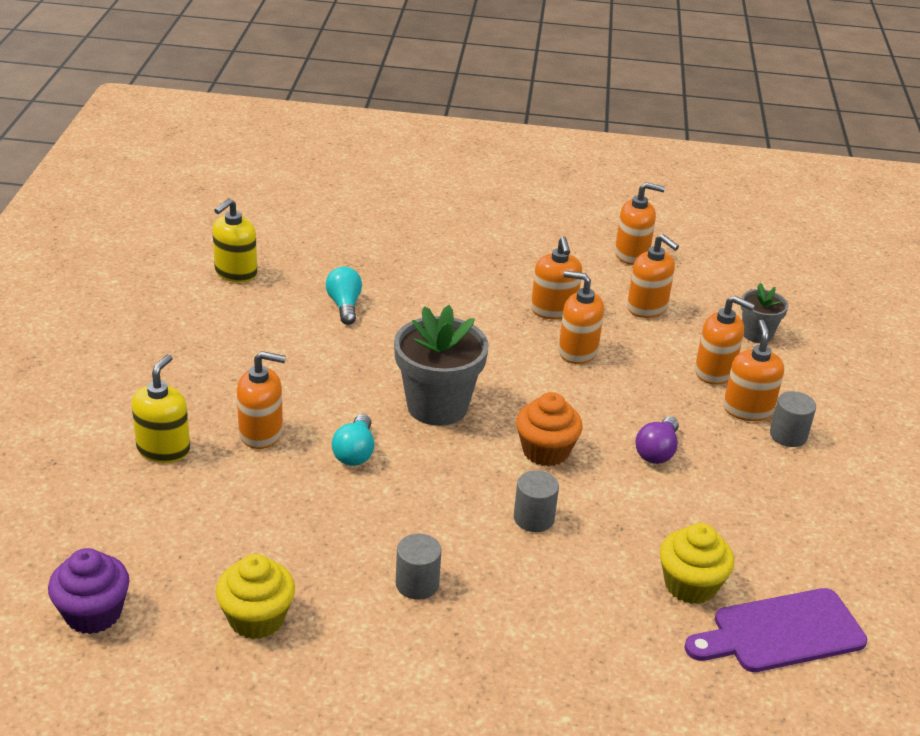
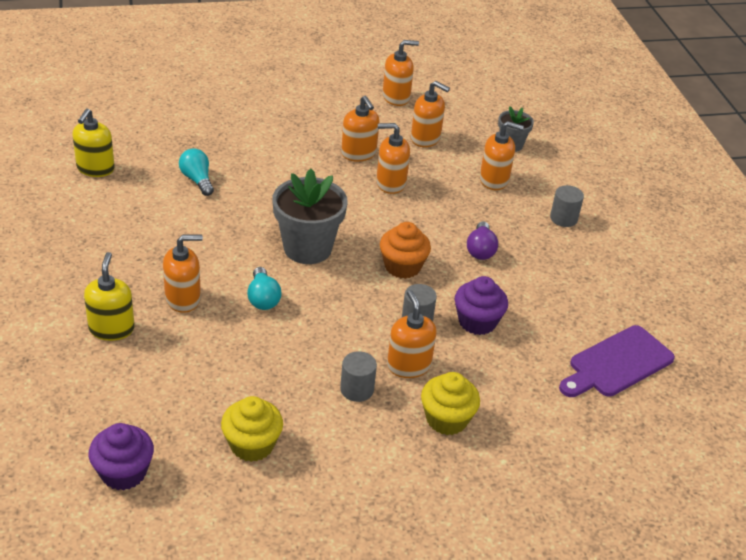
camera: 20 degrees left, 5 degrees up
yellow cupcake [660,523,734,604] -> yellow cupcake moved to [421,372,480,435]
orange soap dispenser [723,320,784,421] -> orange soap dispenser moved to [387,290,437,378]
none -> purple cupcake [455,276,508,335]

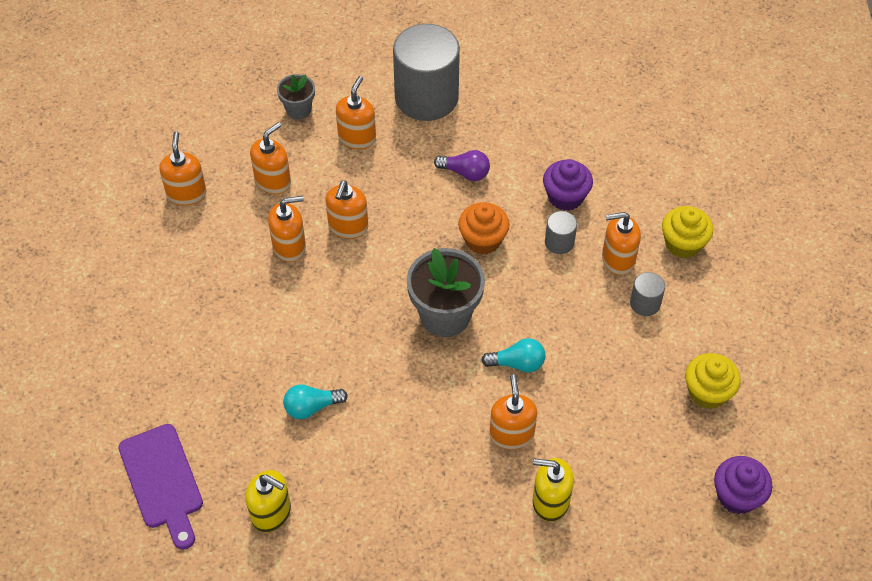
camera: 75 degrees left, 15 degrees up
grey cylinder [550,185,584,227] -> grey cylinder [393,24,460,121], size x2.32
purple cutting board [559,325,675,397] -> purple cutting board moved to [118,424,203,550]

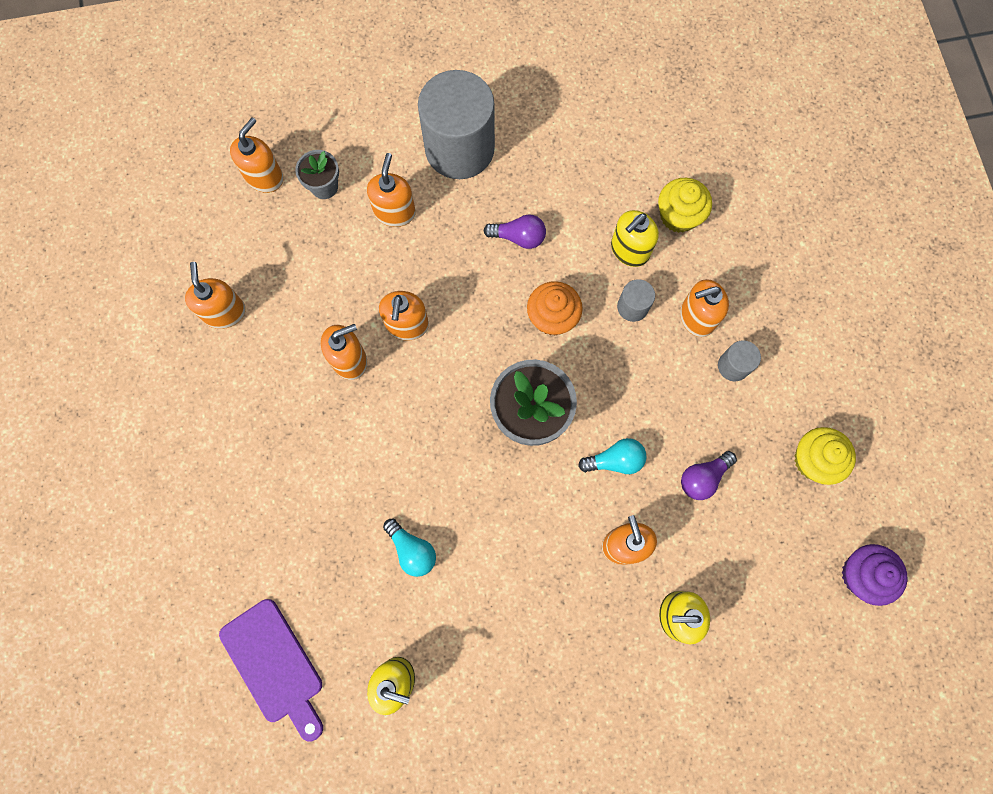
camera: 10 degrees left, 20 degrees up
orange soap dispenser [250,122,291,194] -> orange soap dispenser moved to [230,118,284,193]
turquoise light bulb [283,384,348,419] -> turquoise light bulb turned 105 degrees counterclockwise [383,519,436,577]
purple cupcake [543,159,593,211] -> yellow soap dispenser [611,210,659,267]
yellow cupcake [662,206,713,258] -> yellow cupcake moved to [658,178,712,233]
none -> purple light bulb [681,451,737,500]

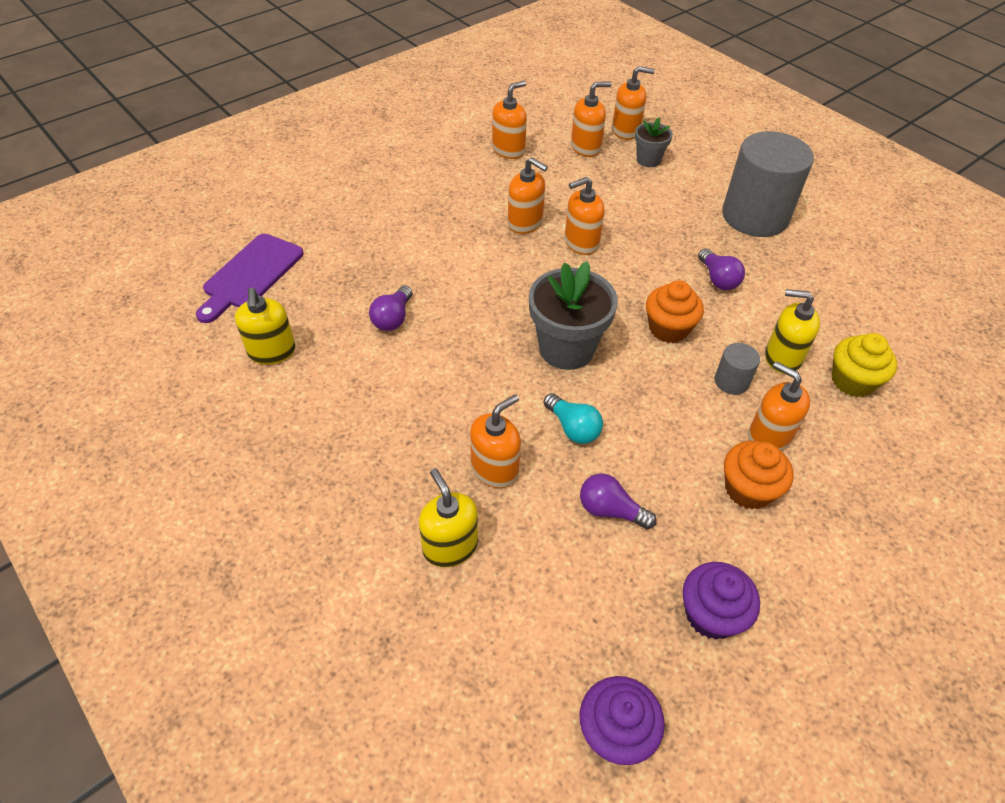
camera: 60 degrees right, 25 degrees down
orange soap dispenser [367,153,416,227] -> orange soap dispenser moved to [571,82,612,157]
turquoise light bulb [383,519,436,577] -> purple light bulb [369,285,413,331]
grey cylinder [718,340,761,381] -> orange cupcake [724,441,793,509]
yellow cupcake [794,427,856,485] -> purple cupcake [682,562,760,640]

